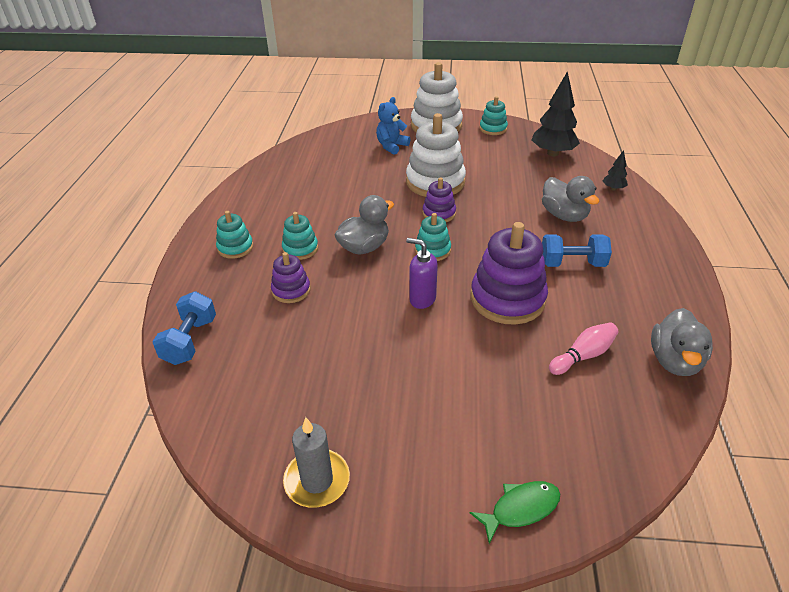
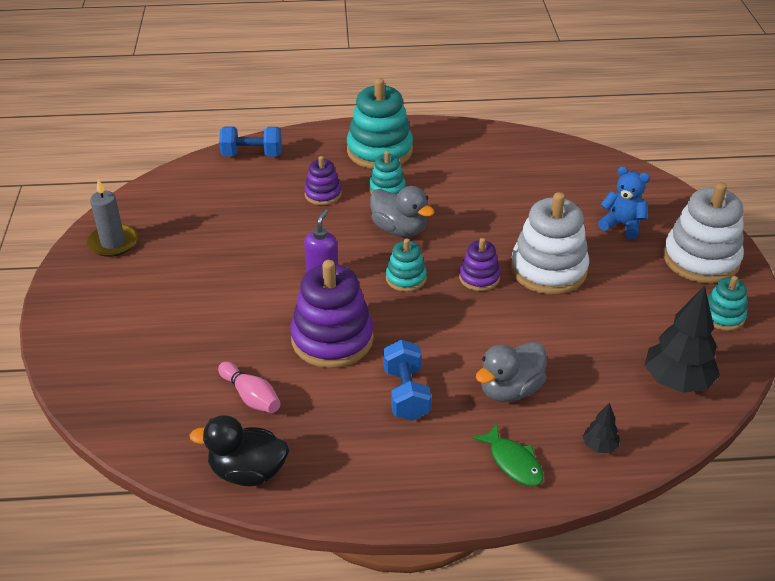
camera: 80 degrees right, 0 degrees up
turquoise stacking toy [216,211,253,259] -> turquoise stacking toy [347,78,413,169], size x1.89
green fish [470,481,560,544] -> green fish moved to [472,423,544,486]
grey duck [651,308,713,376] -> black duck [190,415,289,486]

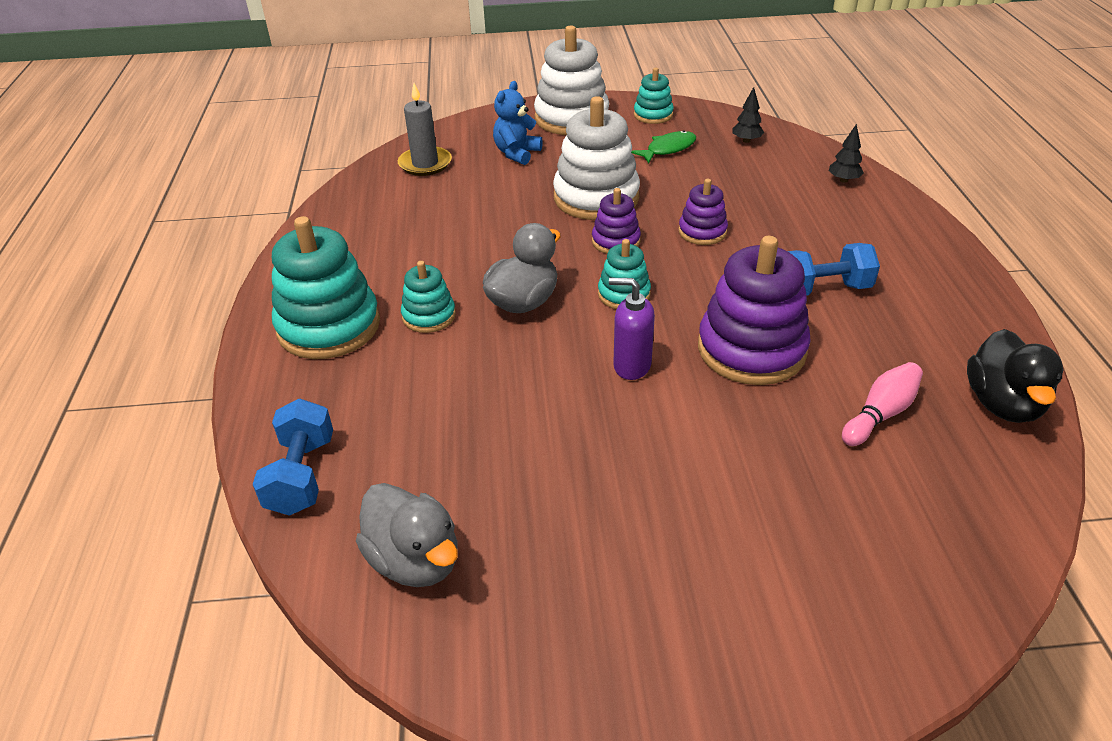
camera: 90 degrees left, 0 degrees up
grey candle [87,179,138,257] -> grey candle moved to [398,83,452,176]
purple stacking toy [304,156,342,205] -> purple stacking toy moved to [678,179,728,245]
green fish [472,423,544,486] -> green fish moved to [631,130,696,163]
grey duck [476,342,547,402] -> grey duck moved to [356,483,458,587]
black tree [645,285,720,393] -> black tree [732,87,764,143], size x0.48

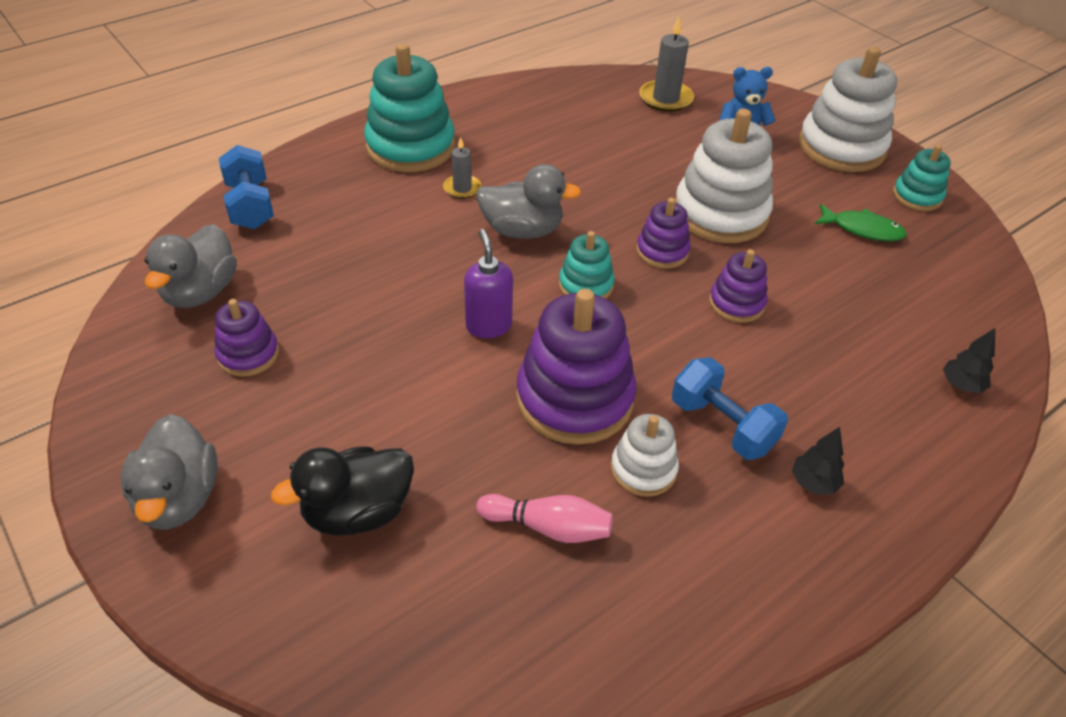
camera: 55 degrees right, 5 degrees up
blue dumbbell [253,399,333,516] -> blue dumbbell turned 75 degrees counterclockwise [219,145,274,229]
turquoise stacking toy [401,261,456,333] -> grey candle [443,137,481,199]
black tree [732,87,764,143] -> black tree moved to [792,427,844,494]
black duck [967,329,1063,423] -> black duck moved to [271,446,414,536]
none -> grey duck [121,414,218,530]
none -> purple stacking toy [214,299,279,377]
none -> white stacking toy [611,414,679,497]

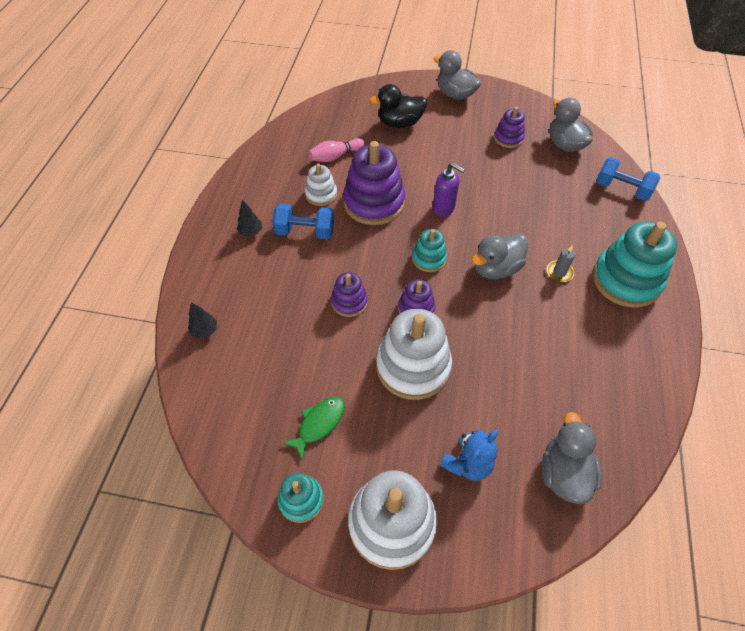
camera: 140 degrees right, 10 degrees up
black duck [271,446,414,536] -> black duck turned 120 degrees counterclockwise [369,84,427,128]
grey candle [639,16,694,112] -> grey duck [542,412,602,504]
green fish [815,204,907,241] -> green fish turned 150 degrees clockwise [282,397,345,460]

